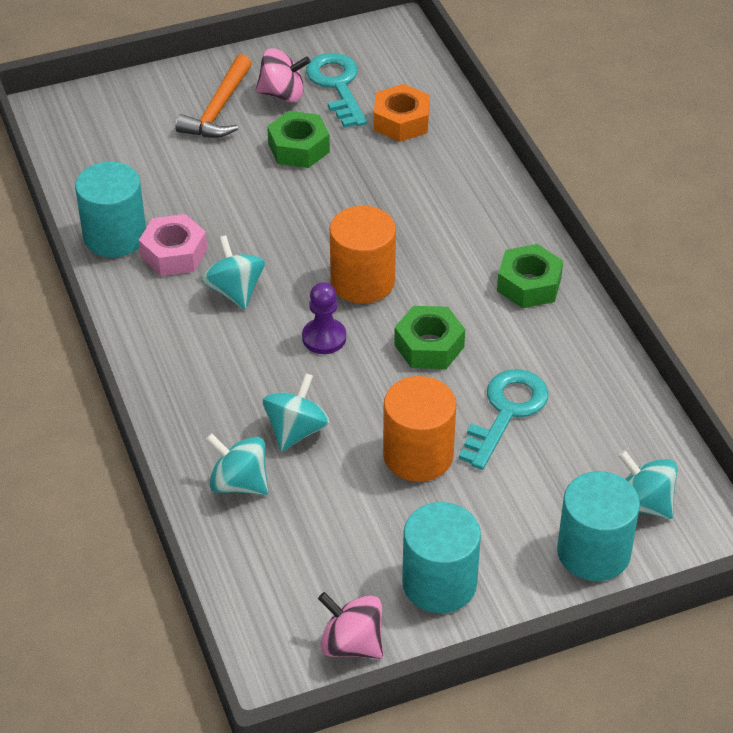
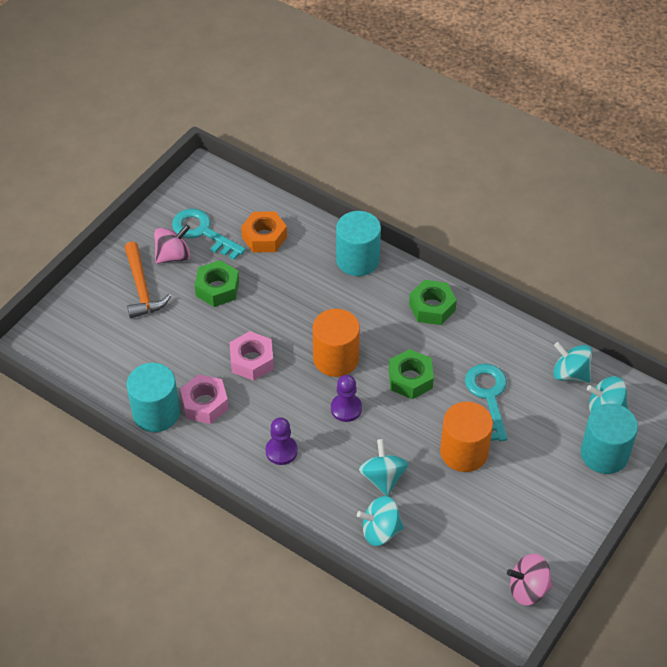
camera: 35 degrees left, 5 degrees up
turquoise spinning top [202,235,265,309] -> turquoise spinning top moved to [553,342,592,383]
turquoise cylinder [402,502,481,613] -> turquoise cylinder moved to [336,211,381,276]
none -> pink nut [230,331,274,381]
none -> purple pawn [265,417,298,465]

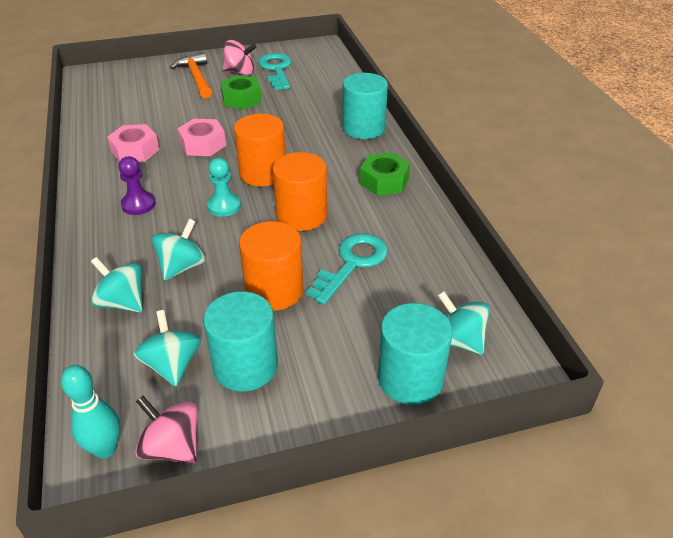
camera: 40 degrees right, 10 degrees down
orange hammer [125,241,171,318] -> orange hammer turned 135 degrees clockwise [170,53,212,98]
turquoise cylinder [127,363,180,432] -> turquoise cylinder moved to [203,291,278,392]
orange nut [241,211,287,252] -> none
purple pawn [331,375,362,422] -> turquoise pawn [207,158,241,217]
green nut [389,349,434,399] -> orange cylinder [273,152,327,231]
turquoise spinning top [553,342,592,383] -> turquoise spinning top moved to [133,310,201,387]
none -> turquoise bowling pin [61,365,120,458]

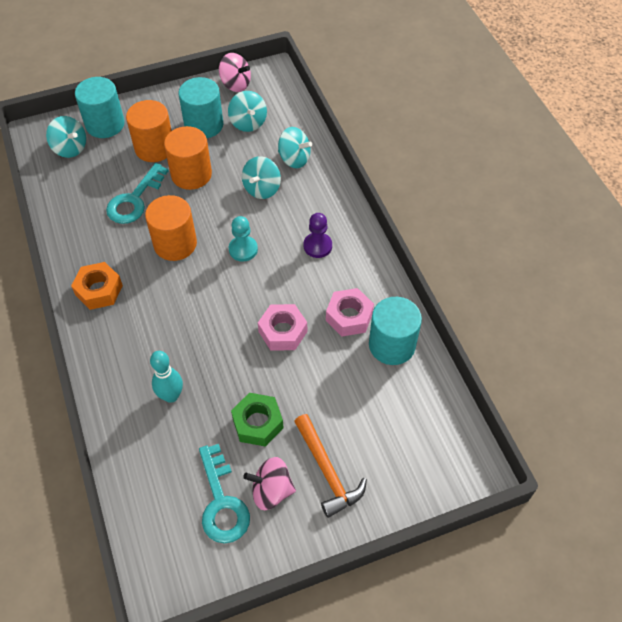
camera: 175 degrees right, 15 degrees up
turquoise bowling pin [61,365,120,458] -> turquoise bowling pin moved to [150,351,183,403]
orange cylinder [234,114,286,186] -> orange cylinder moved to [126,100,172,162]
turquoise cylinder [342,73,388,139] -> turquoise cylinder moved to [369,297,422,365]
green nut [360,153,410,196] -> orange nut [71,262,123,310]

